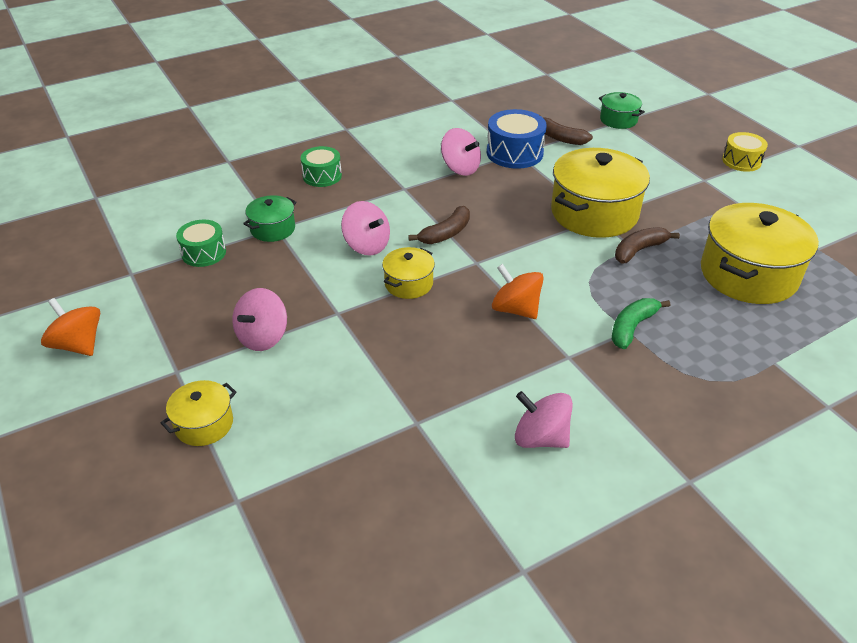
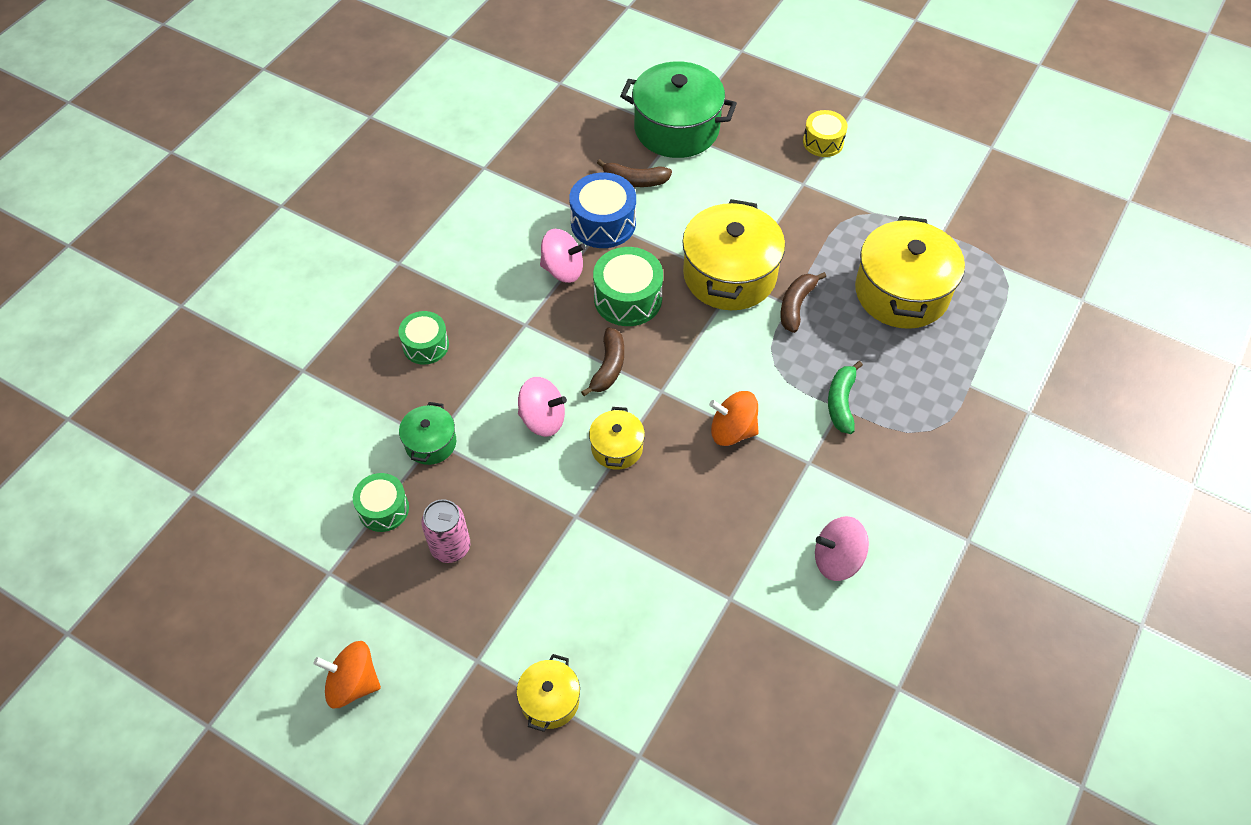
camera: 30 degrees left, 15 degrees up
pink spinning top [232,288,287,351] -> none
green pot [599,92,645,129] -> green pot [620,61,737,158], size x1.99
none -> pink can [421,499,470,563]
none -> green drum [593,247,663,326]

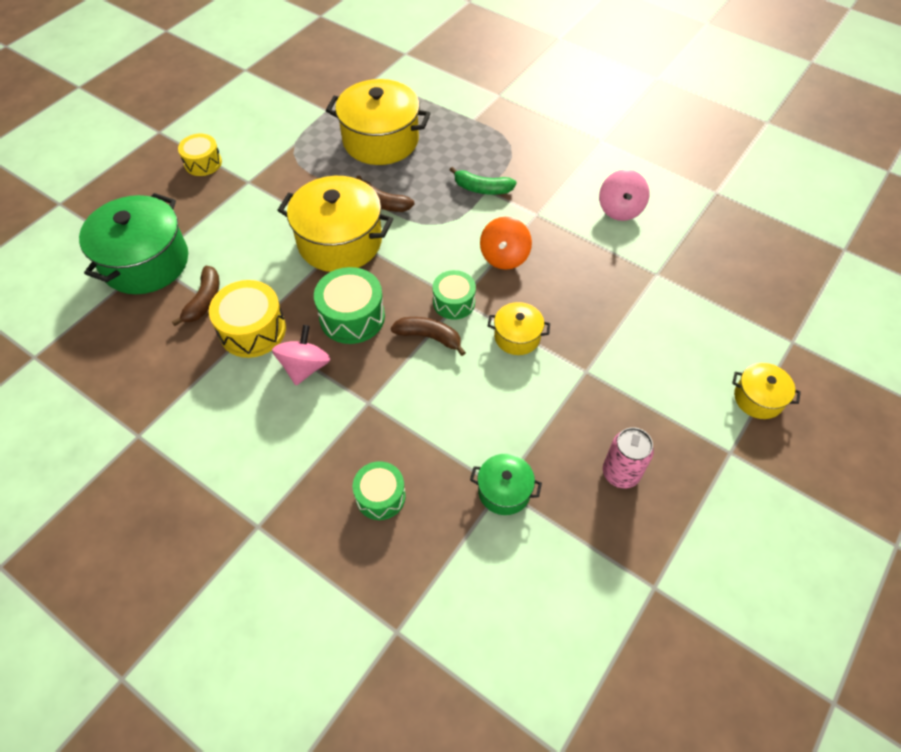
camera: 85 degrees left, 0 degrees up
orange spinning top [313,641,381,708] -> none
green drum [353,473,409,532] -> green drum moved to [432,270,476,320]
pink spinning top [518,377,567,437] -> none
blue drum [569,173,636,248] -> yellow drum [209,280,286,358]

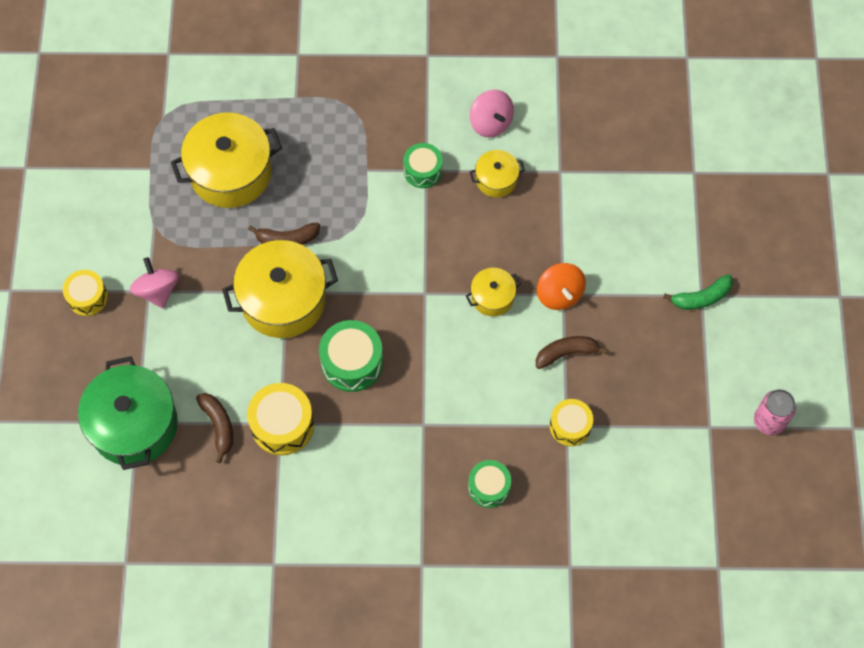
camera: 35 degrees left, 10 degrees up
pink spinning top [272,325,330,385] -> pink spinning top moved to [130,257,179,308]
brown banana [391,317,466,356] -> brown banana moved to [536,336,608,369]
green drum [432,270,476,320] -> green drum moved to [403,143,443,188]
green banana [450,167,517,195] -> green banana moved to [663,274,733,310]
green pot [470,454,542,515] -> yellow drum [550,399,593,446]
orange spinning top [480,217,532,270] -> orange spinning top moved to [537,263,586,310]
pink can [603,427,654,488] -> pink can moved to [754,389,796,435]
yellow pot [732,363,801,419] -> yellow pot moved to [470,150,525,198]

